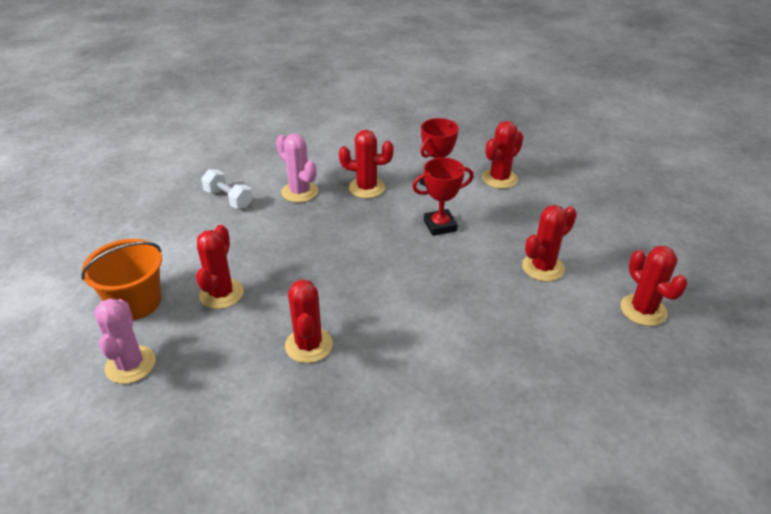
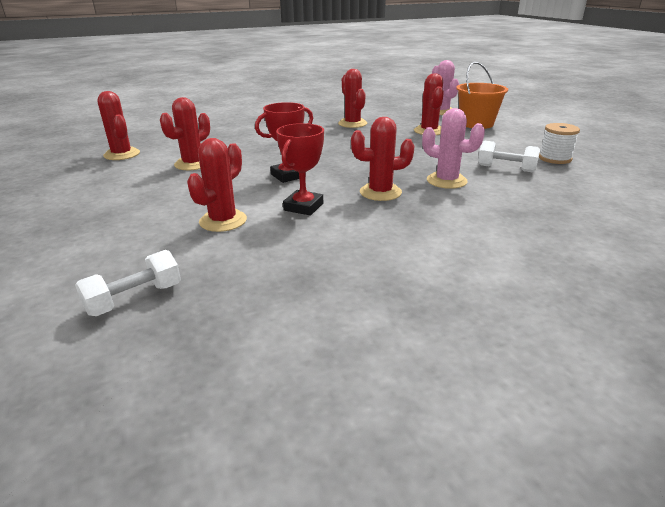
camera: 165 degrees right, 10 degrees down
none -> white dumbbell [75,250,181,316]
none -> white spool [539,123,580,164]

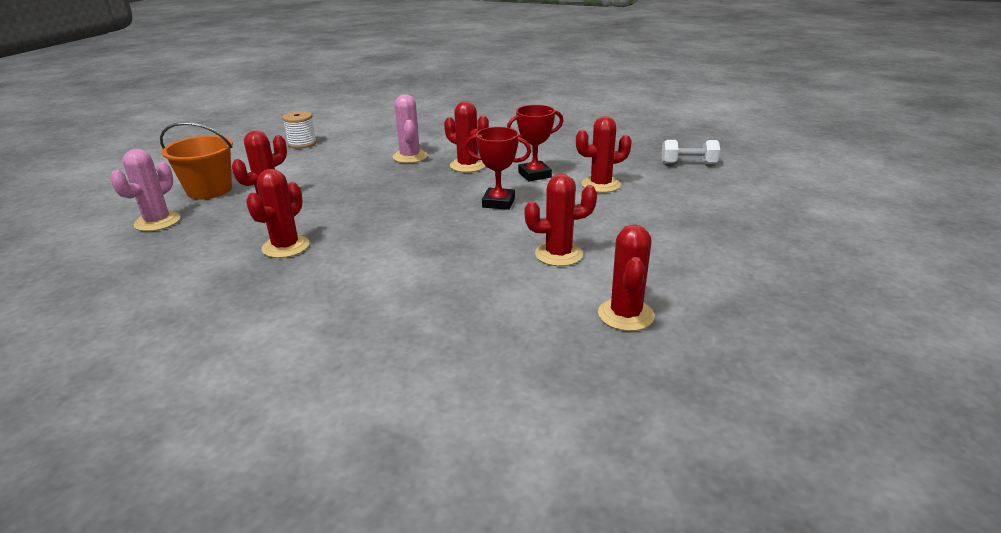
camera: 135 degrees left, 0 degrees up
white dumbbell [478,141,540,172] -> none

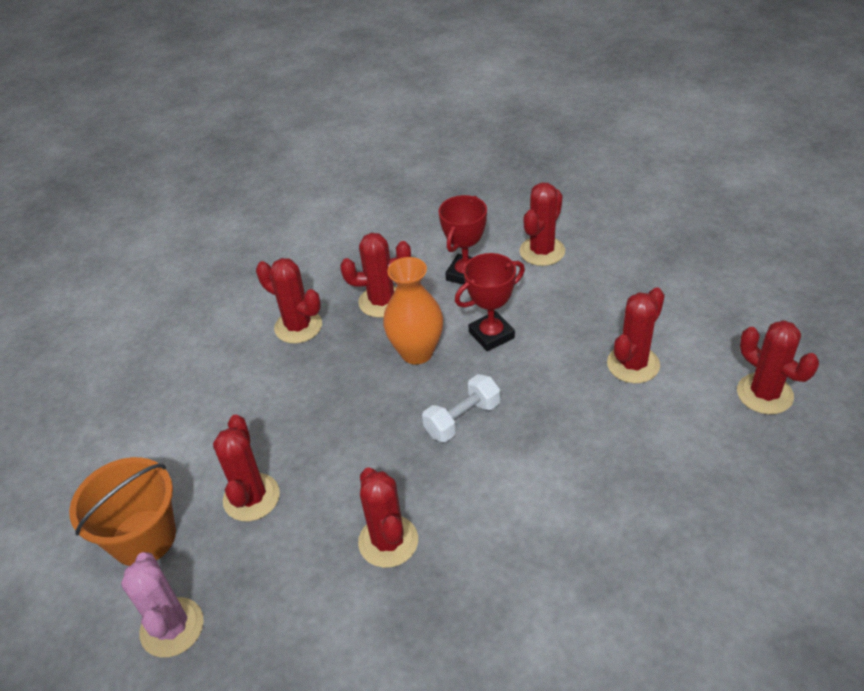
camera: 40 degrees left, 15 degrees up
white spool [282,111,317,149] -> none
pink cactus [393,94,428,163] -> red cactus [256,258,322,344]
white dumbbell [661,140,720,164] -> white dumbbell moved to [422,374,500,442]
none -> orange vase [383,257,443,365]

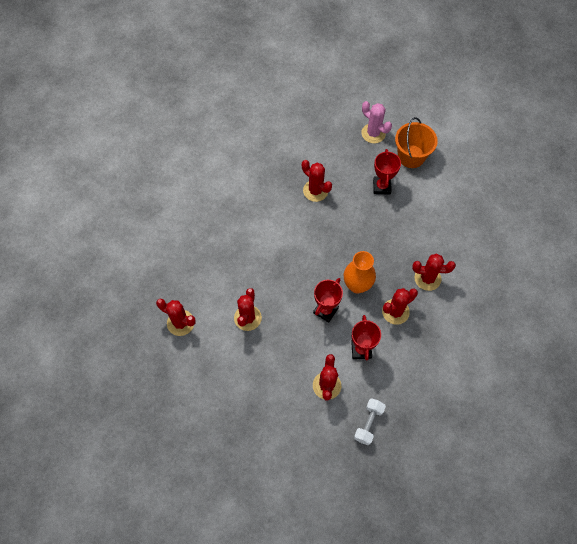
camera: 150 degrees right, 20 degrees up
red cactus [213,415,280,521] -> red trophy [373,149,401,195]
white dumbbell [422,374,500,442] -> white dumbbell moved to [354,398,386,445]

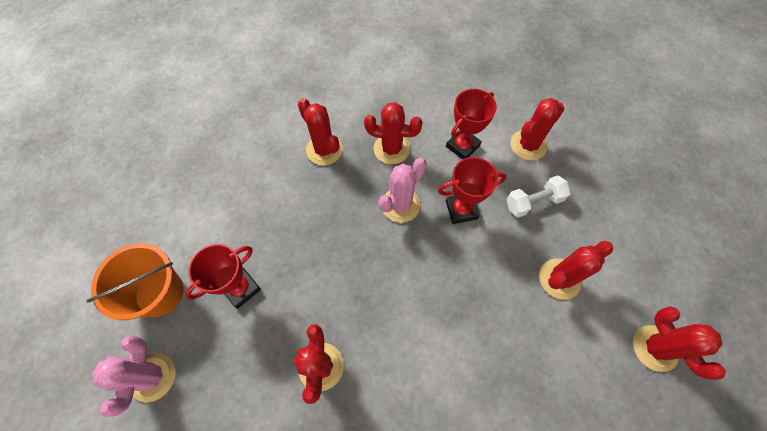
camera: 135 degrees left, 0 degrees up
orange vase [344,251,376,293] -> pink cactus [379,158,427,223]
white dumbbell [354,398,386,445] -> white dumbbell moved to [506,175,571,218]

